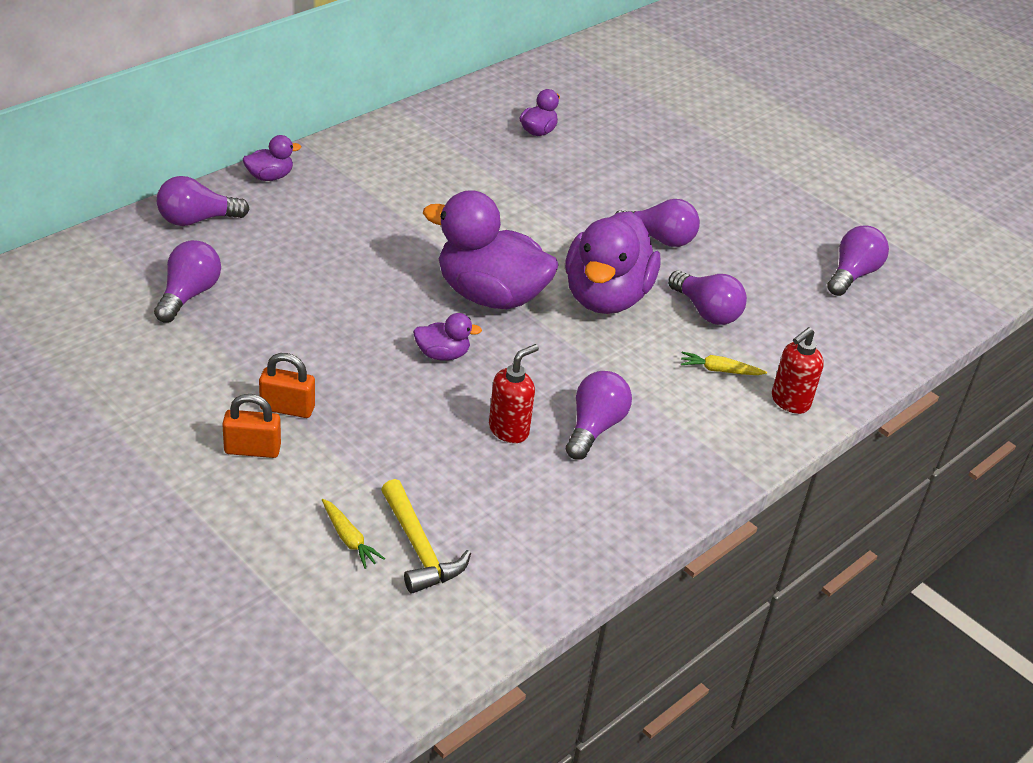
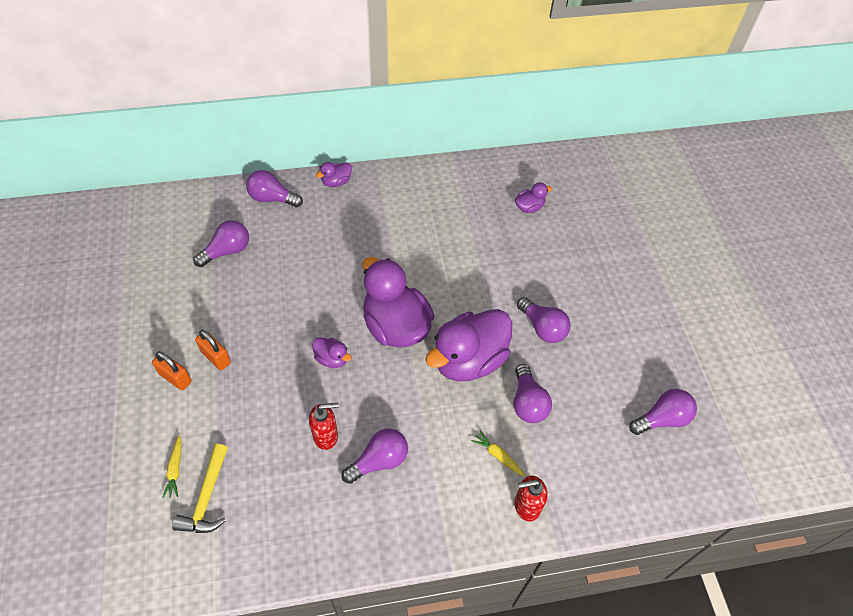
camera: 35 degrees right, 15 degrees up
purple duck [243,135,301,181] -> purple duck turned 135 degrees clockwise [316,162,352,187]

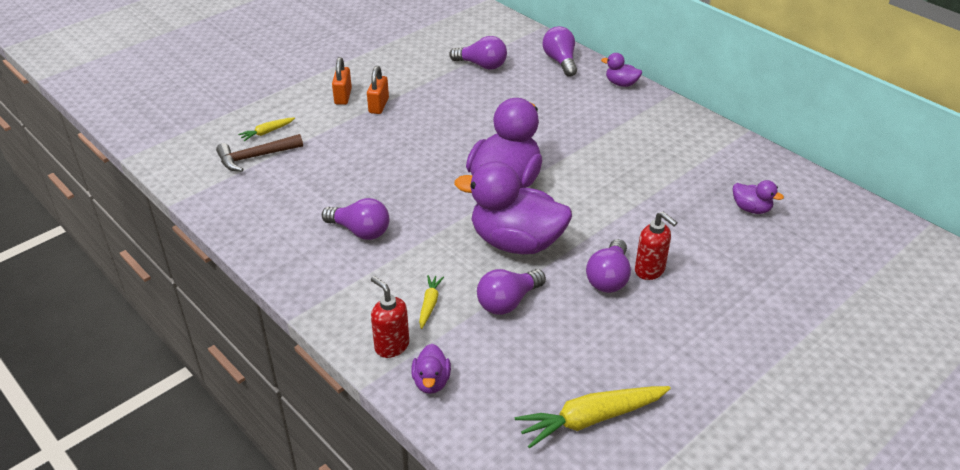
camera: 60 degrees right, 15 degrees down
yellow hammer [172,444,228,533] -> brown hammer [216,134,303,172]
red soap dispenser [309,403,339,450] -> red soap dispenser moved to [635,212,678,280]
purple duck [312,337,352,368] -> purple duck moved to [411,344,451,394]
purple light bulb [629,389,697,435] -> yellow carrot [515,386,671,449]

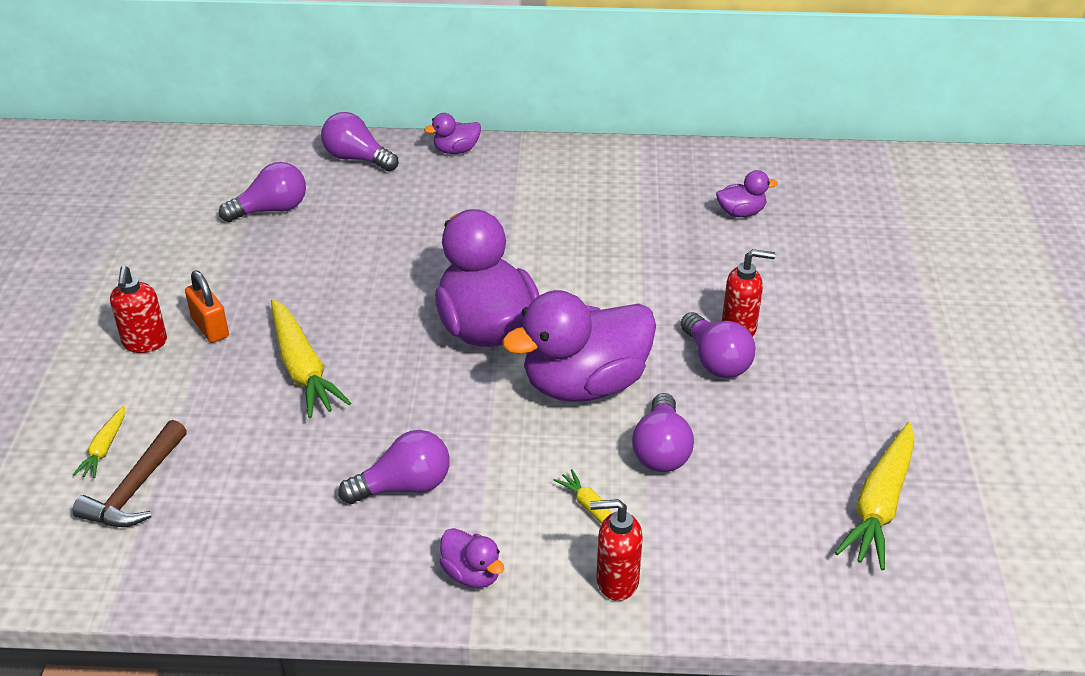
camera: 45 degrees left, 0 degrees up
orange padlock [332,57,352,105] -> red soap dispenser [110,266,167,353]
purple duck [411,344,451,394] -> purple duck moved to [440,528,504,588]
none -> yellow carrot [271,299,351,418]

